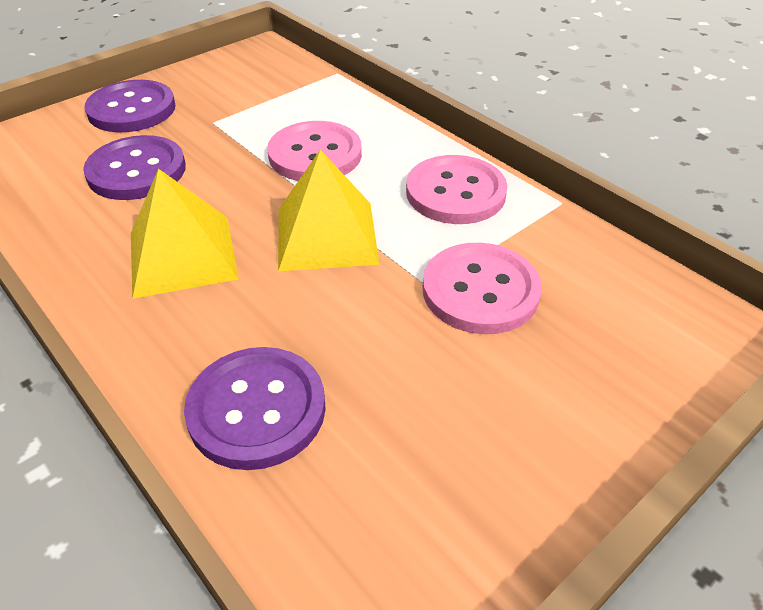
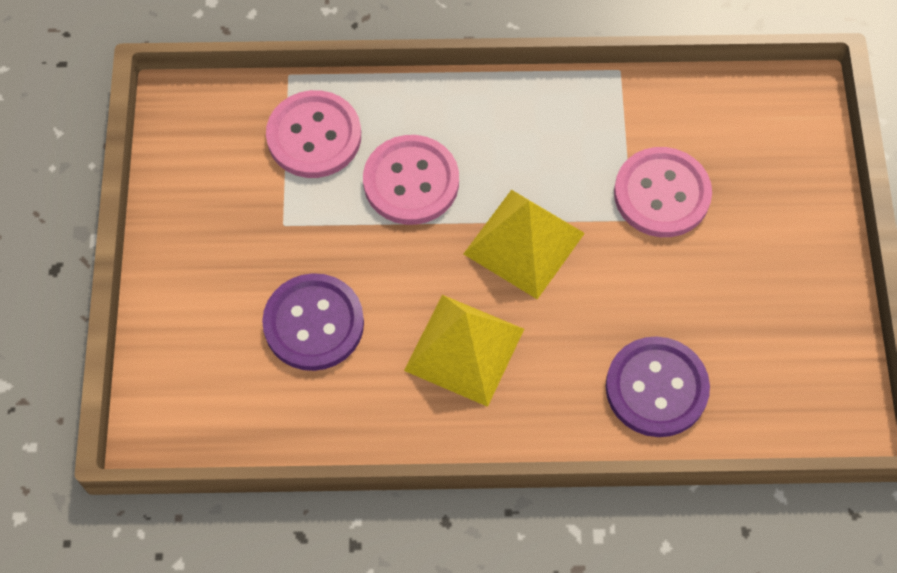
camera: 50 degrees left, 20 degrees up
purple button [85,80,176,132] -> none
pink button [406,155,508,224] -> pink button moved to [266,90,361,178]

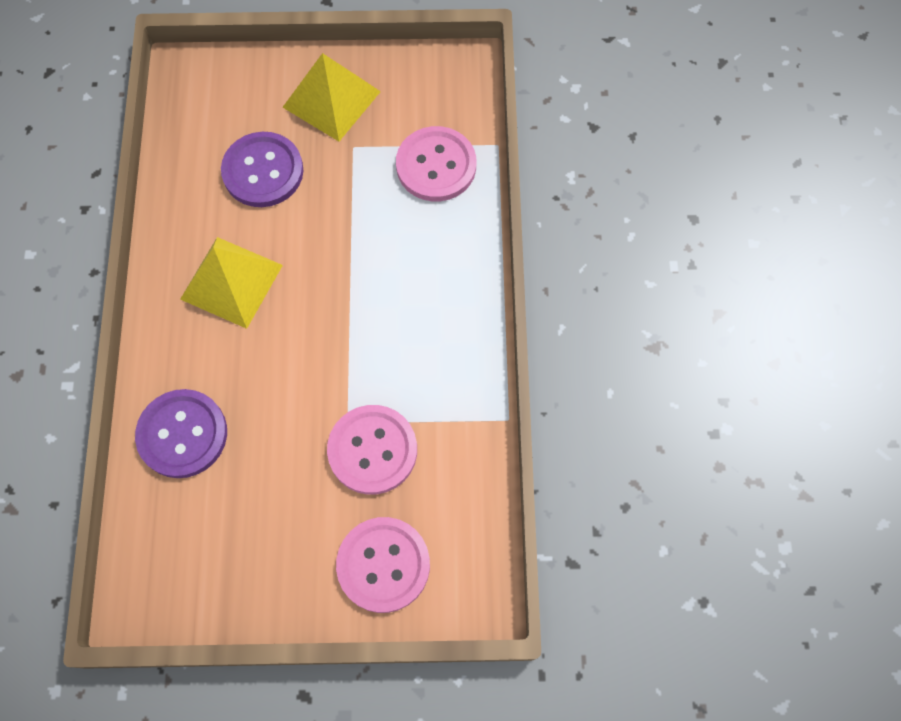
camera: 90 degrees right, 5 degrees up
pink button [363,135,459,225] -> pink button moved to [336,517,430,613]
yellow pyramid [463,190,585,299] -> yellow pyramid moved to [283,53,381,141]

